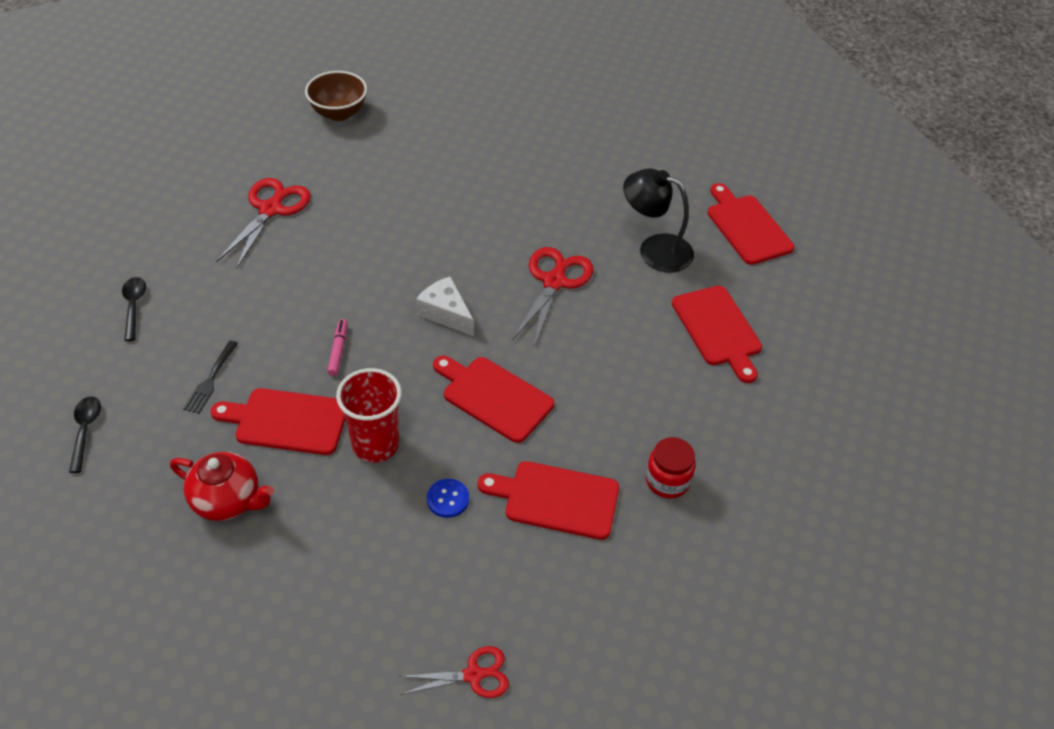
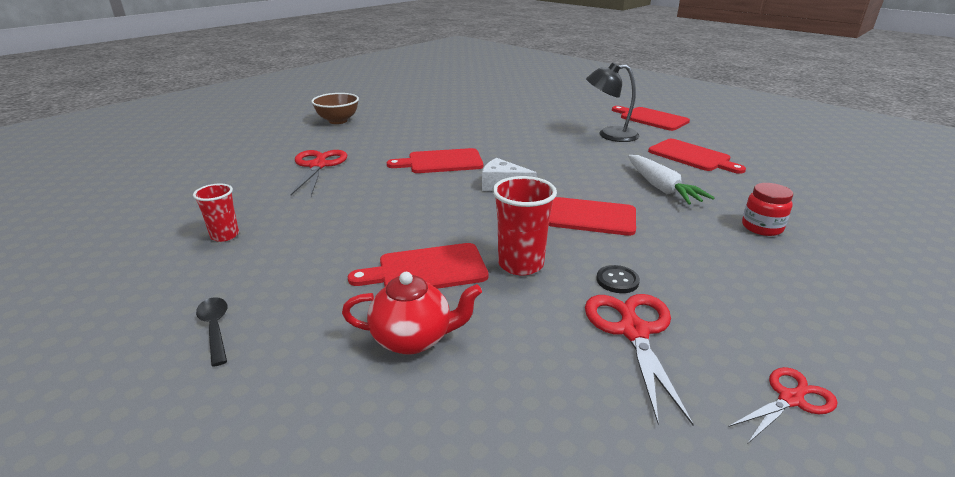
camera: 20 degrees left, 20 degrees down
black spoon [122,277,146,341] -> red cup [193,184,239,242]
black fork [183,341,238,414] -> none
pink marker [327,319,347,376] -> none
blue button [427,479,469,518] -> black button [597,265,640,293]
red cutting board [478,461,619,540] -> red cutting board moved to [387,148,483,173]
red scissors [512,247,594,347] -> red scissors moved to [585,294,694,425]
none -> white carrot [628,155,715,205]

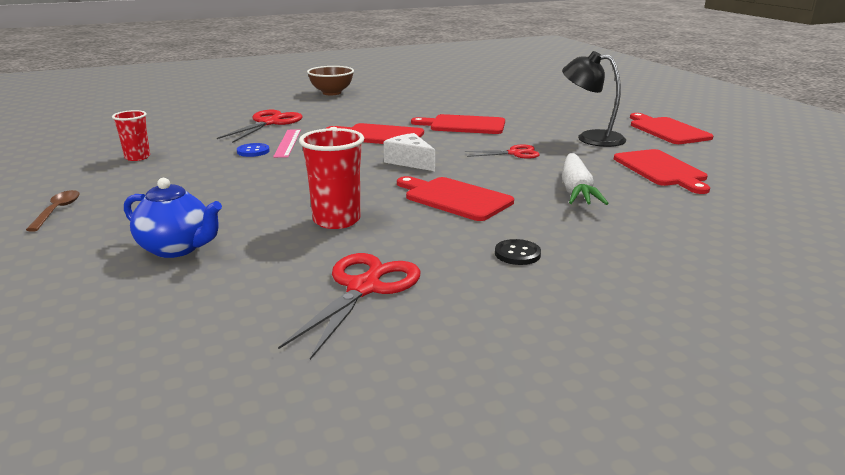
camera: 25 degrees right, 5 degrees down
black spoon [196,297,228,367] -> brown spoon [26,190,80,232]
red teapot [342,272,482,355] -> blue teapot [124,178,222,258]
red cutting board [348,243,489,289] -> red cutting board moved to [411,114,505,134]
black button [597,265,640,293] -> black button moved to [495,239,541,265]
red scissors [728,367,838,443] -> red scissors moved to [465,144,540,159]
red jar [742,183,793,236] -> none
none -> blue button [237,143,270,157]
none -> pink ruler [273,130,301,158]

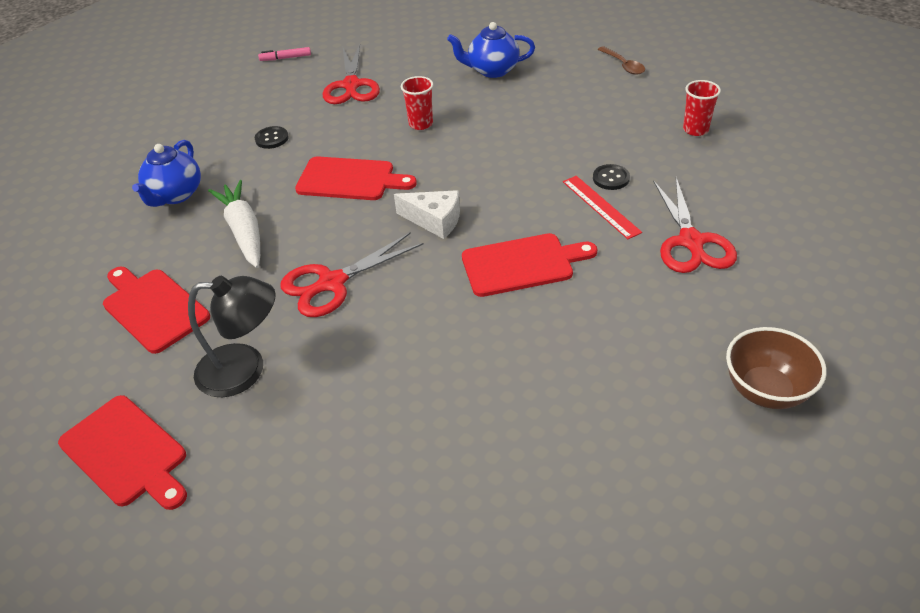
camera: 155 degrees right, 20 degrees up
blue button [237,143,270,157] -> black button [593,164,630,190]
pink ruler [273,130,301,158] -> red ruler [563,176,642,239]
red cup [299,128,364,229] -> red cup [401,76,433,130], size x0.65
red cutting board [411,114,505,134] -> none
red scissors [465,144,540,159] -> red scissors [280,232,424,317], size x1.62
none -> blue teapot [132,140,201,207]
none -> pink marker [258,47,311,61]

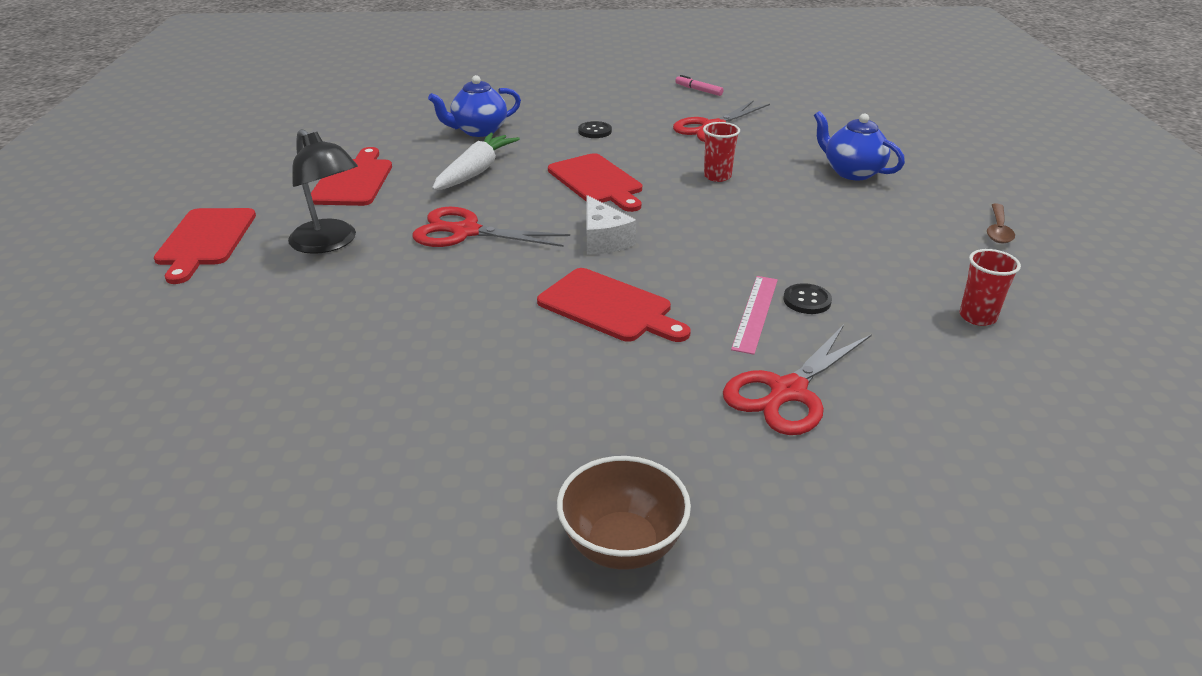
camera: 45 degrees right, 10 degrees down
red ruler [563,176,642,239] -> pink ruler [731,276,778,355]

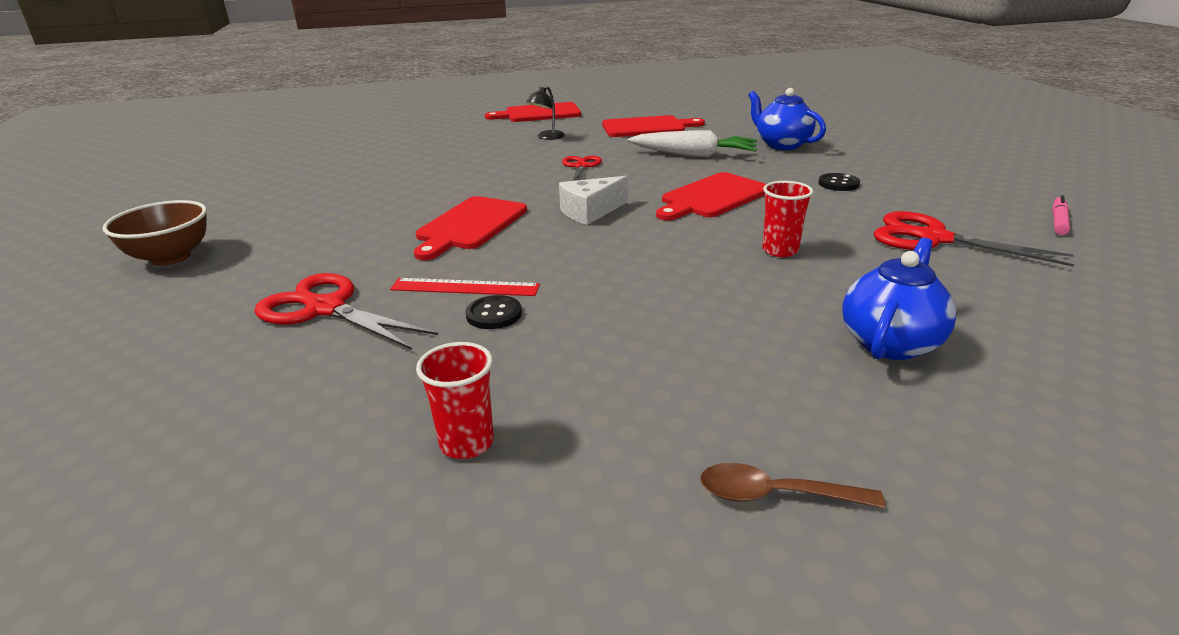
camera: 80 degrees right, 5 degrees down
black lamp [288,129,358,254] -> black lamp [526,86,565,140], size x0.57
red scissors [413,207,570,247] -> red scissors [562,156,602,181], size x0.62
pink ruler [731,276,778,355] -> red ruler [390,278,540,296]

